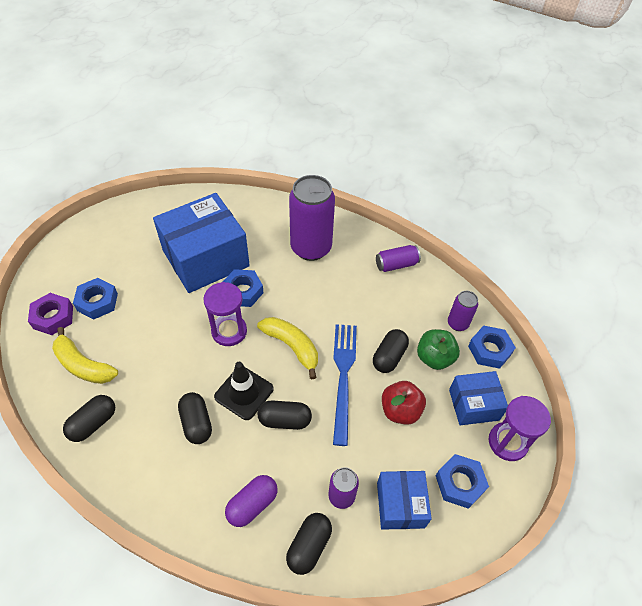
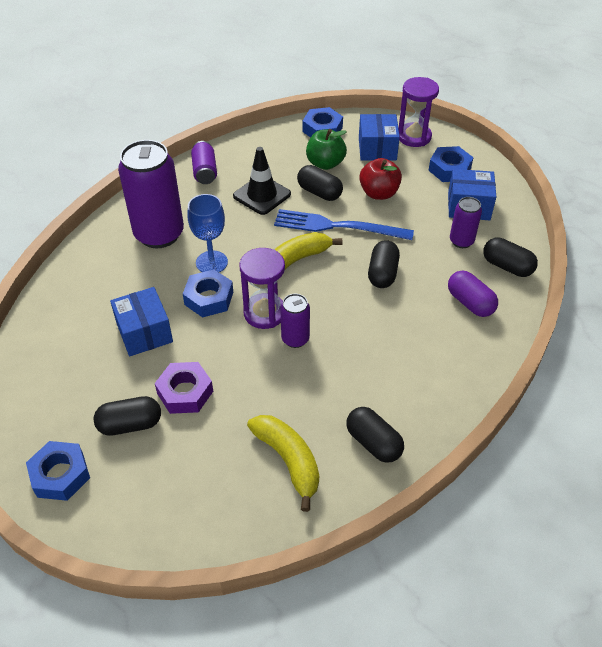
camera: 80 degrees left, 5 degrees down
purple nut [28,293,73,335] -> purple nut moved to [155,362,213,414]
yellow banana [52,327,118,384] -> yellow banana turned 75 degrees counterclockwise [247,415,319,512]
blue nut [73,278,118,320] -> blue nut moved to [26,441,90,501]
blue box [153,193,250,293] -> blue box [110,287,173,357], size x0.53
black capsule [178,392,212,444] -> black capsule moved to [94,396,161,436]
black traffic cone [214,362,274,420] -> black traffic cone moved to [233,147,291,215]
purple can [448,291,478,331] -> purple can moved to [280,294,310,348]
none -> blue goblet [187,194,228,272]

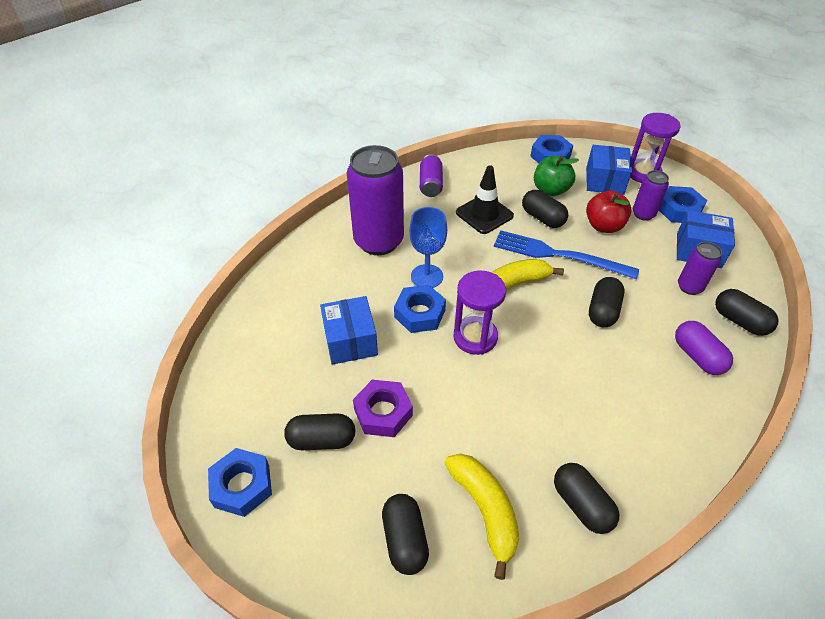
camera: 10 degrees right, 0 degrees up
purple can [280,294,310,348] -> purple can moved to [633,170,669,221]
none -> black capsule [382,494,429,575]

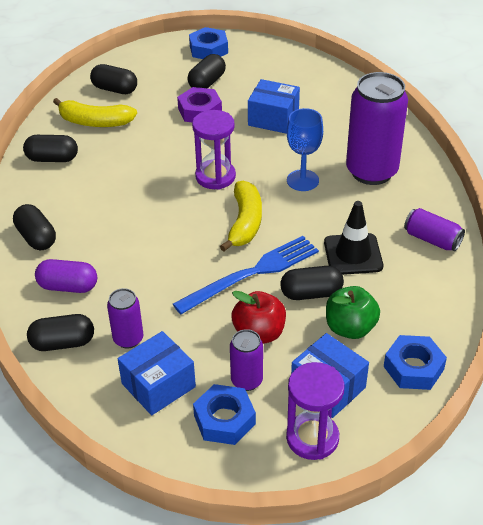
camera: 125 degrees right, 5 degrees down
blue nut [394,285,446,333] -> none
black capsule [589,277,624,327] -> black capsule moved to [13,204,56,250]

